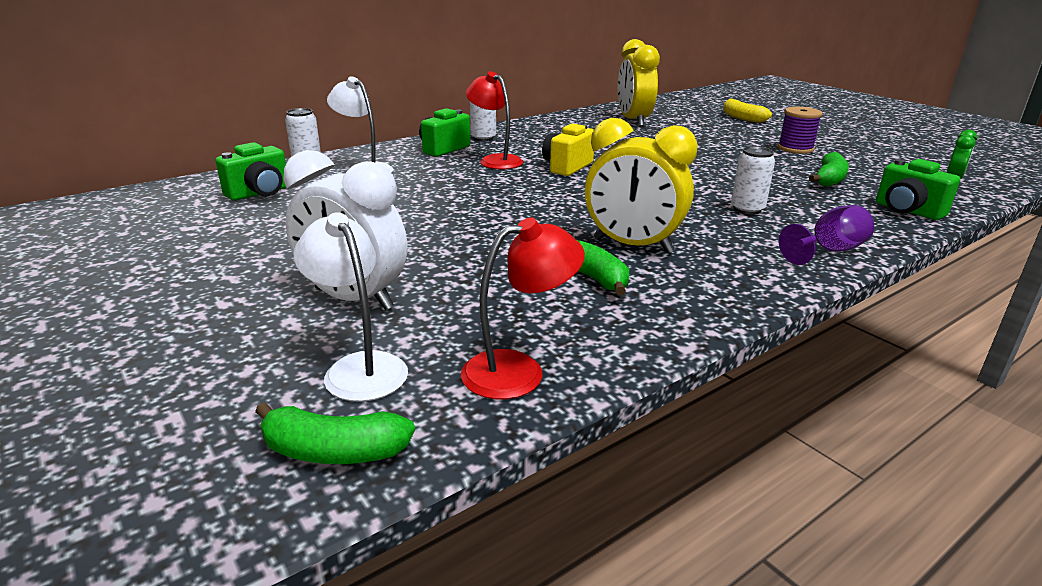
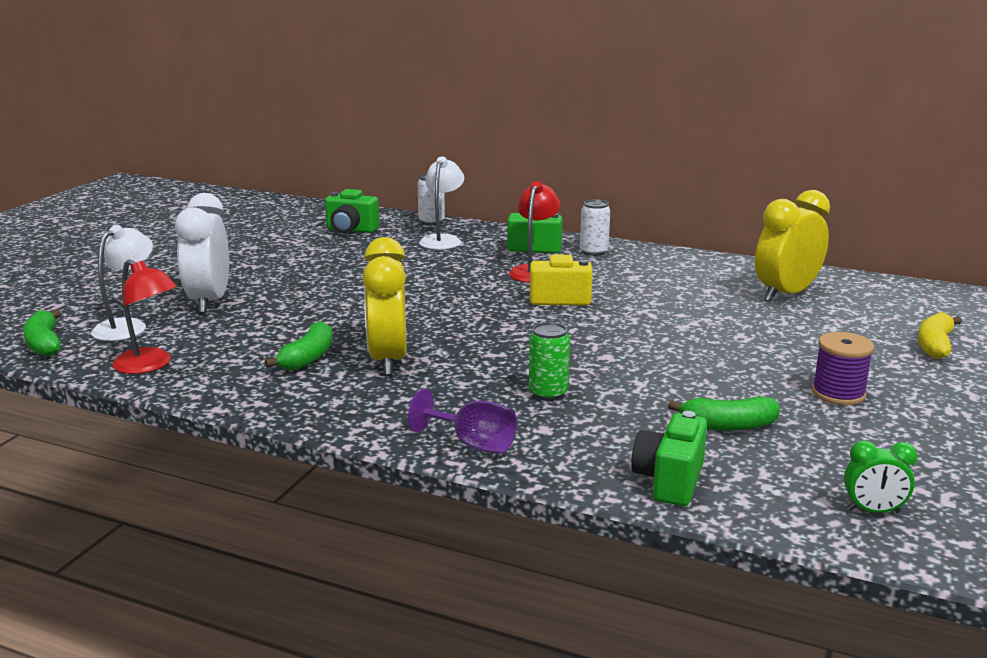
camera: 60 degrees right, 5 degrees down
white can [731,146,775,215] -> green can [529,322,570,401]

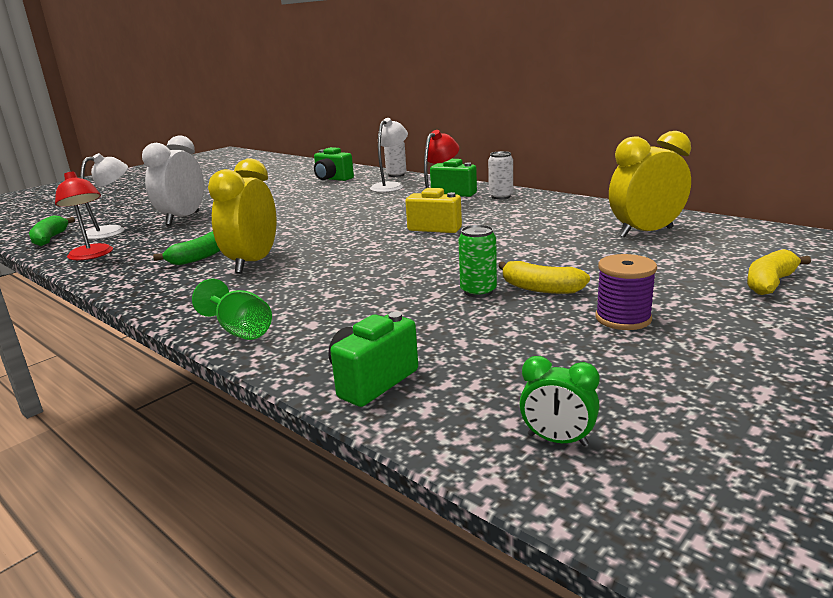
camera: 20 degrees right, 0 degrees up
purple goblet [408,389,517,454] -> green goblet [192,279,272,340]
green can [529,322,570,401] -> green can moved to [458,225,497,297]
green banana [668,396,780,431] -> none
none -> yellow banana [498,261,590,294]

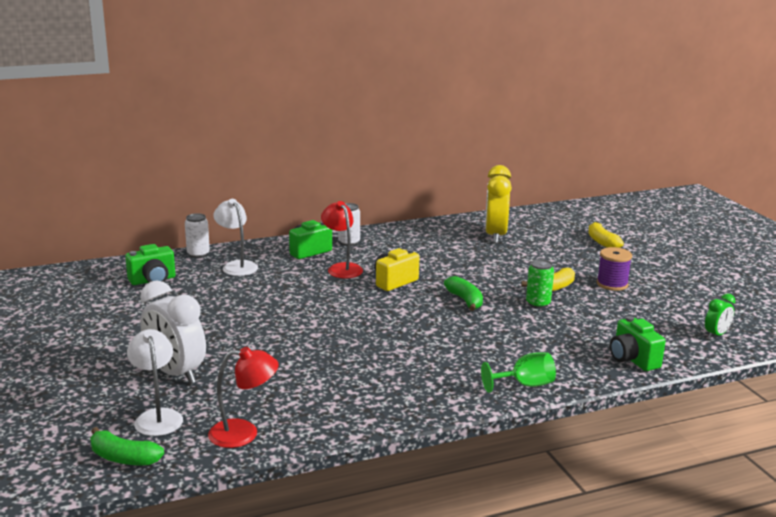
camera: 65 degrees left, 0 degrees up
green banana [153,231,220,265] -> green banana moved to [444,276,483,311]
yellow clock [208,158,276,273] -> none

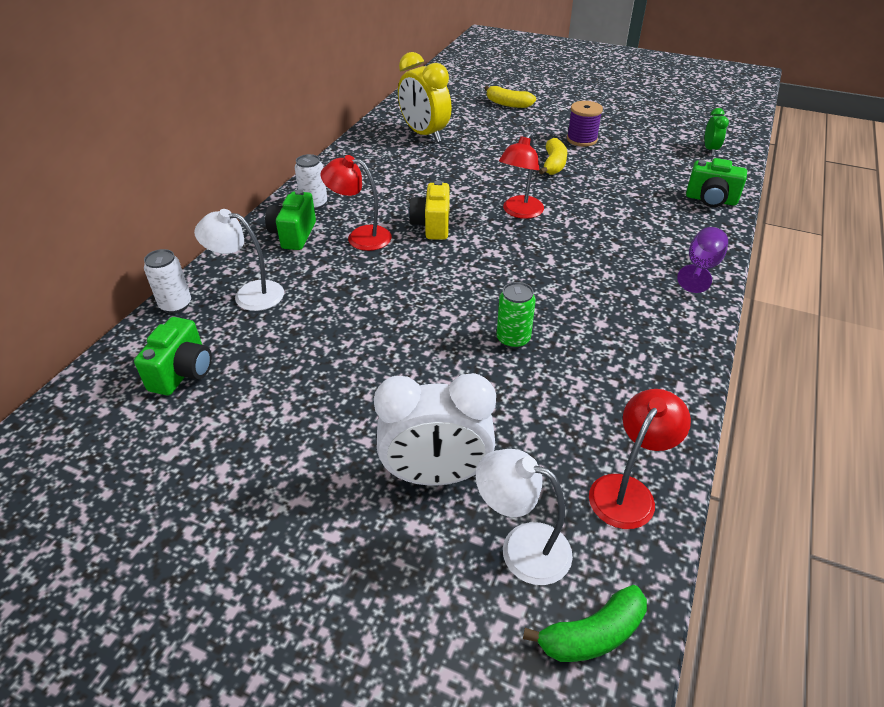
camera: 45 degrees left, 20 degrees up
green banana [444,276,483,311] -> red lamp [499,133,544,219]
green goblet [481,352,556,393] -> purple goblet [677,227,728,293]
green can [526,259,554,308] -> green can moved to [497,282,536,349]

